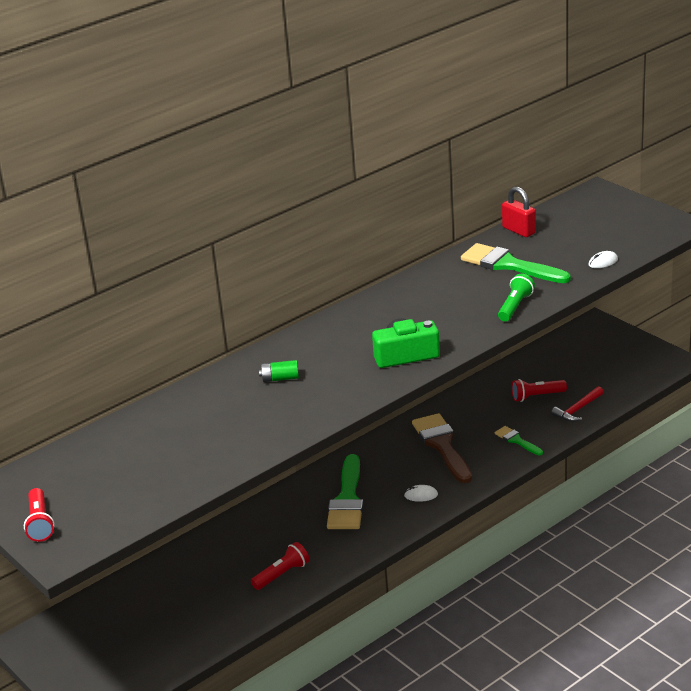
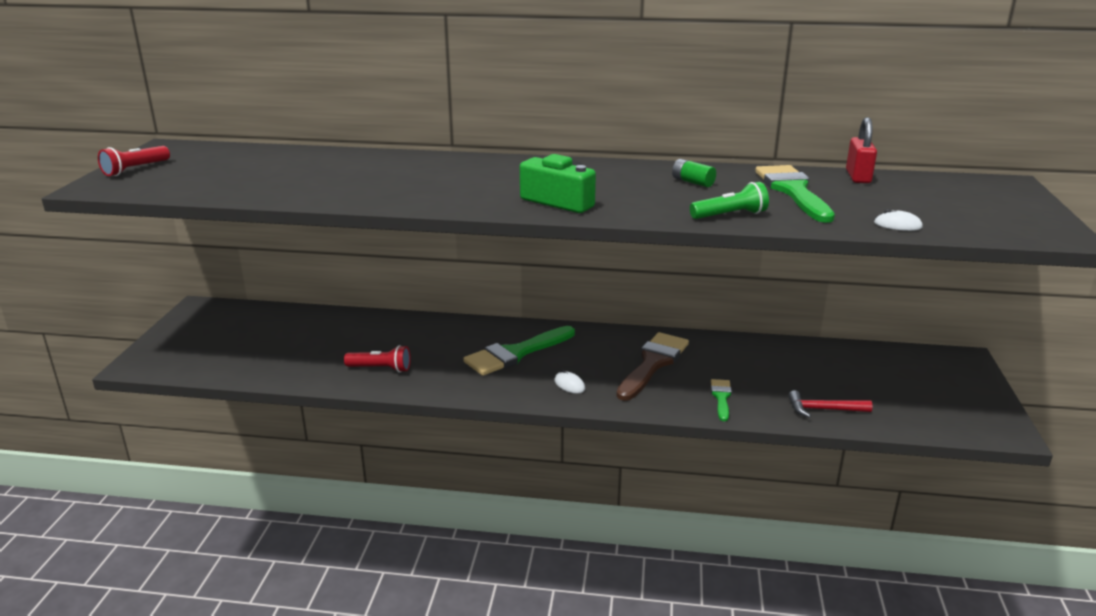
camera: 45 degrees right, 5 degrees down
green battery [259,360,299,382] -> green battery moved to [672,159,716,187]
red flashlight [511,379,567,402] -> none

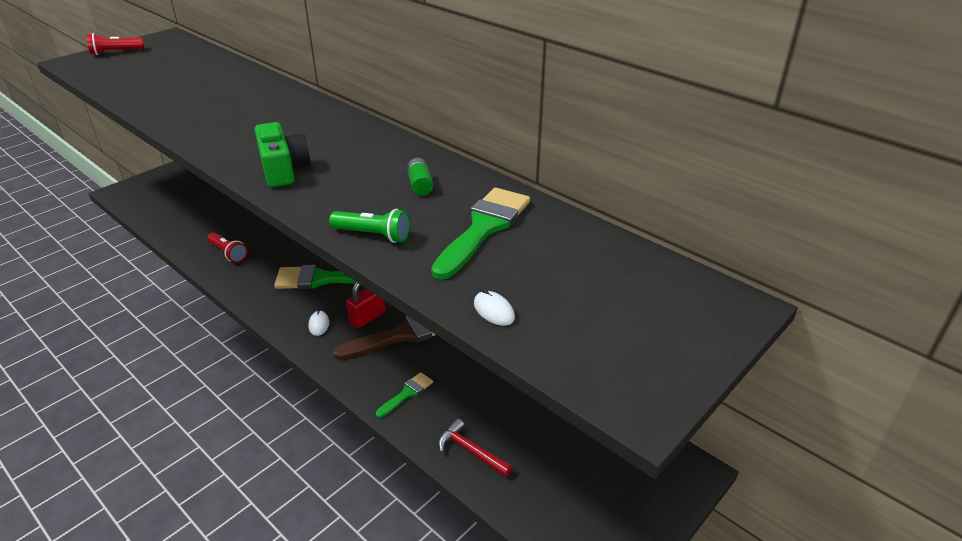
camera: 35 degrees right, 10 degrees up
red padlock [846,117,877,183] -> red padlock moved to [346,282,386,328]

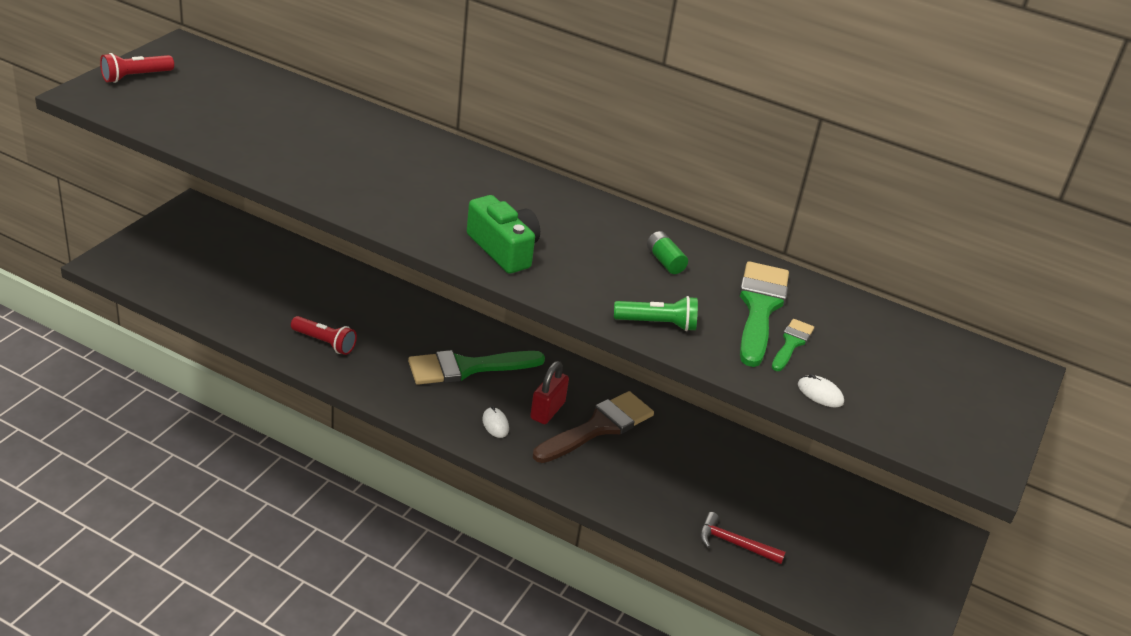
camera: 20 degrees left, 0 degrees up
green brush [376,372,433,418] -> green brush moved to [772,319,814,371]

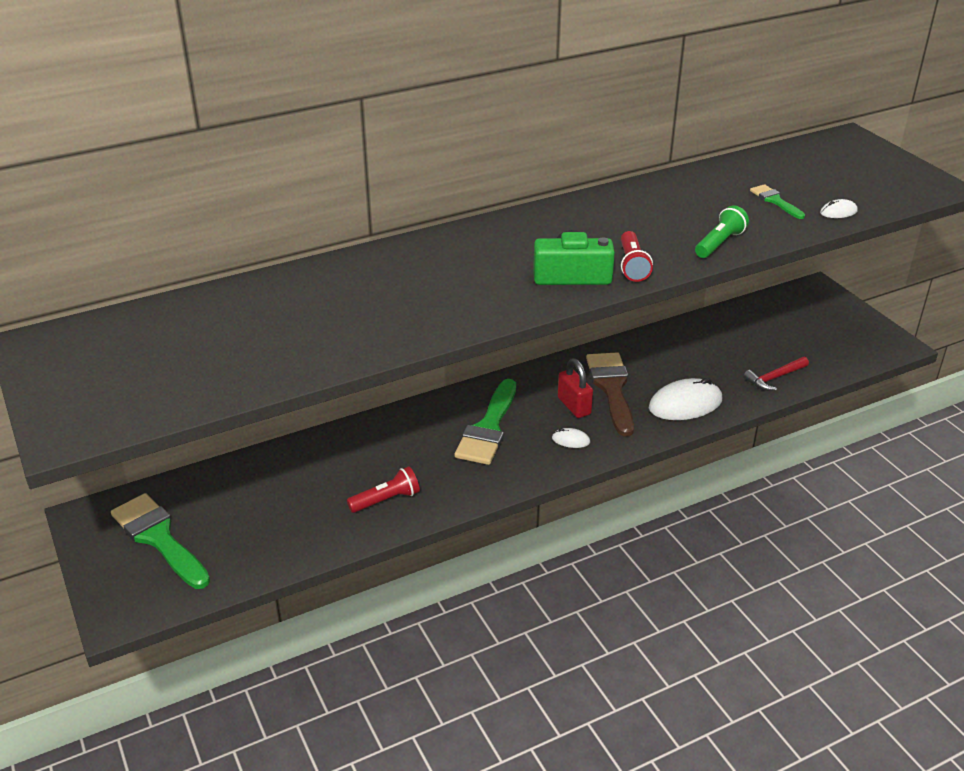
camera: 50 degrees left, 0 degrees up
red flashlight [100,53,174,83] -> red flashlight moved to [621,231,653,282]
green battery [647,231,688,274] -> none
green brush [739,261,789,367] -> green brush moved to [111,493,210,589]
none -> white mouse [649,378,722,420]

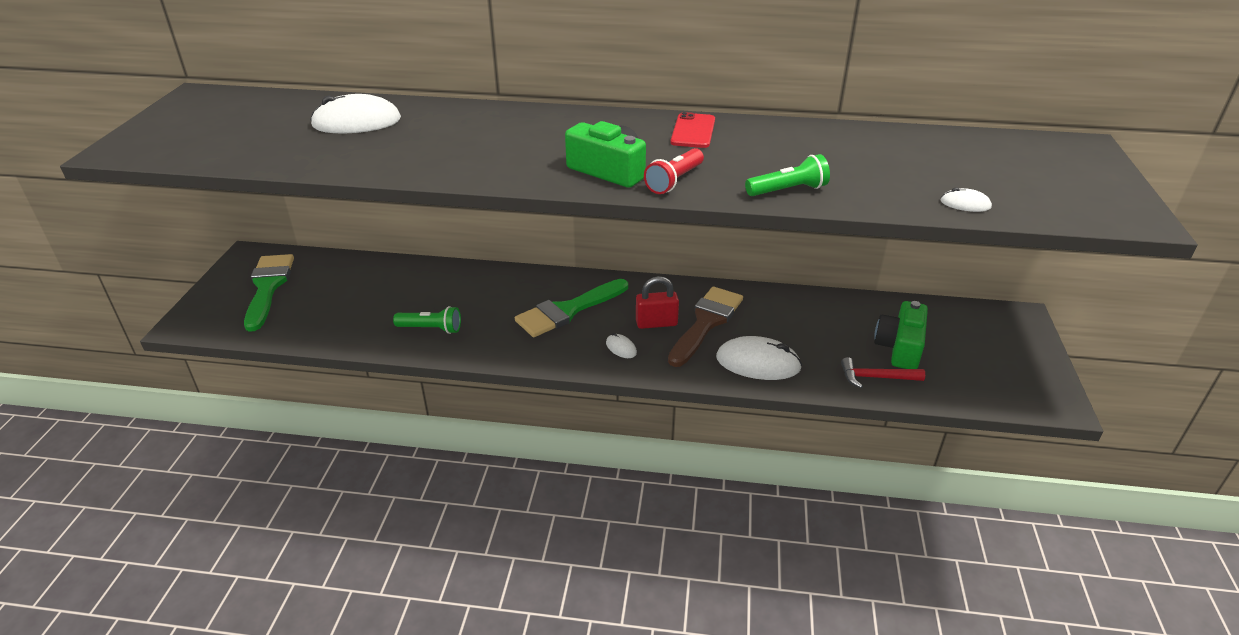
camera: 35 degrees right, 0 degrees up
red flashlight [347,466,420,513] -> green flashlight [393,306,461,334]
red padlock [558,358,593,418] -> red padlock turned 75 degrees clockwise [636,276,679,329]
green brush [750,184,805,219] -> none
none -> white mouse [310,94,401,133]
none -> red phone [671,112,715,148]
none -> green camera [874,301,928,369]

